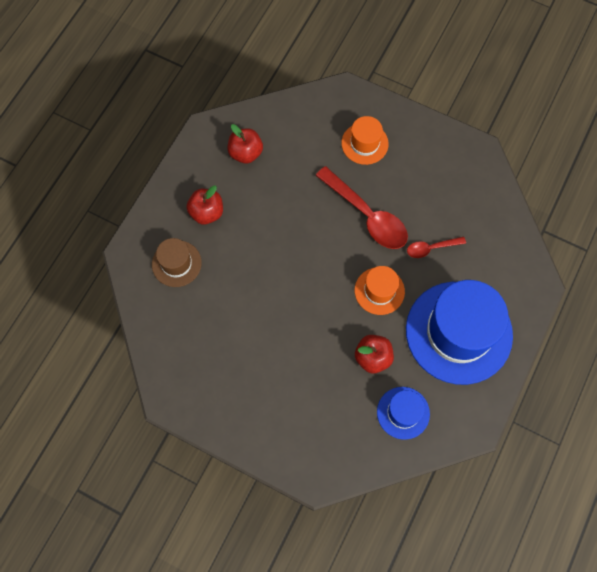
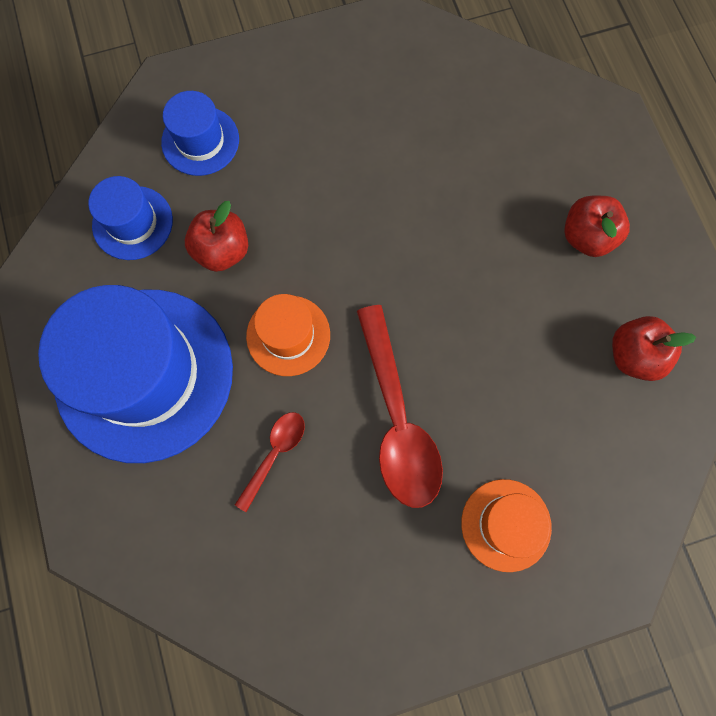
camera: 135 degrees right, 5 degrees up
brown hat [152,238,202,287] -> none
red spoon [315,166,408,249] -> red spoon turned 105 degrees counterclockwise [357,305,443,508]
none -> blue hat [161,91,239,176]

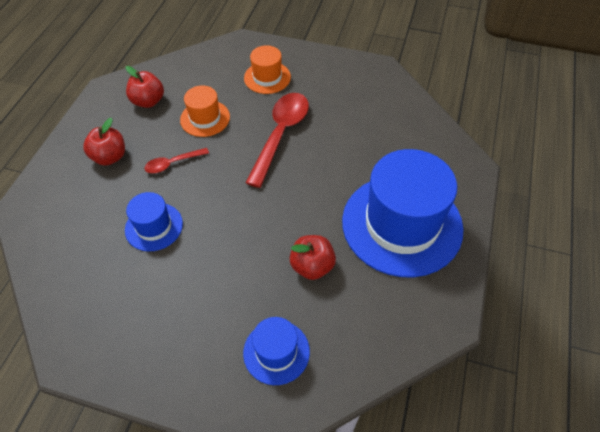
camera: 145 degrees left, 20 degrees down
blue hat [88,176,173,260] -> blue hat moved to [125,192,183,251]
red spoon [235,412,305,512] -> red spoon moved to [144,148,209,173]
orange hat [246,294,330,376] -> orange hat moved to [180,85,230,137]

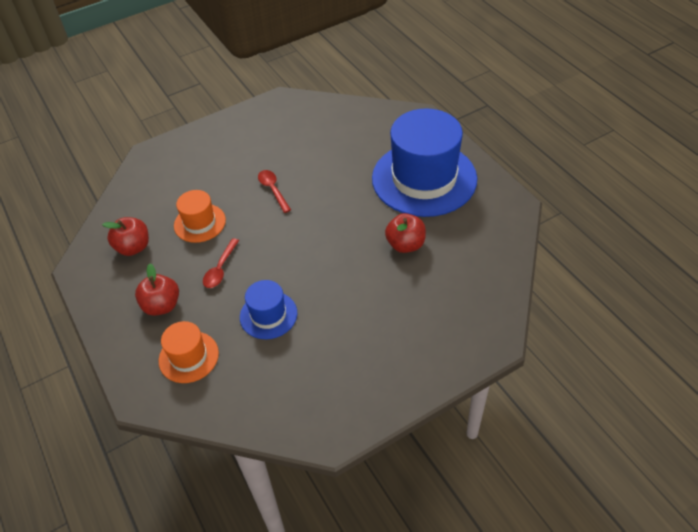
camera: 45 degrees left, 5 degrees down
blue hat [243,317,310,385] -> none
orange hat [244,45,291,94] -> orange hat moved to [159,321,219,383]
red spoon [245,93,309,188] -> red spoon [258,170,291,213], size x0.51

